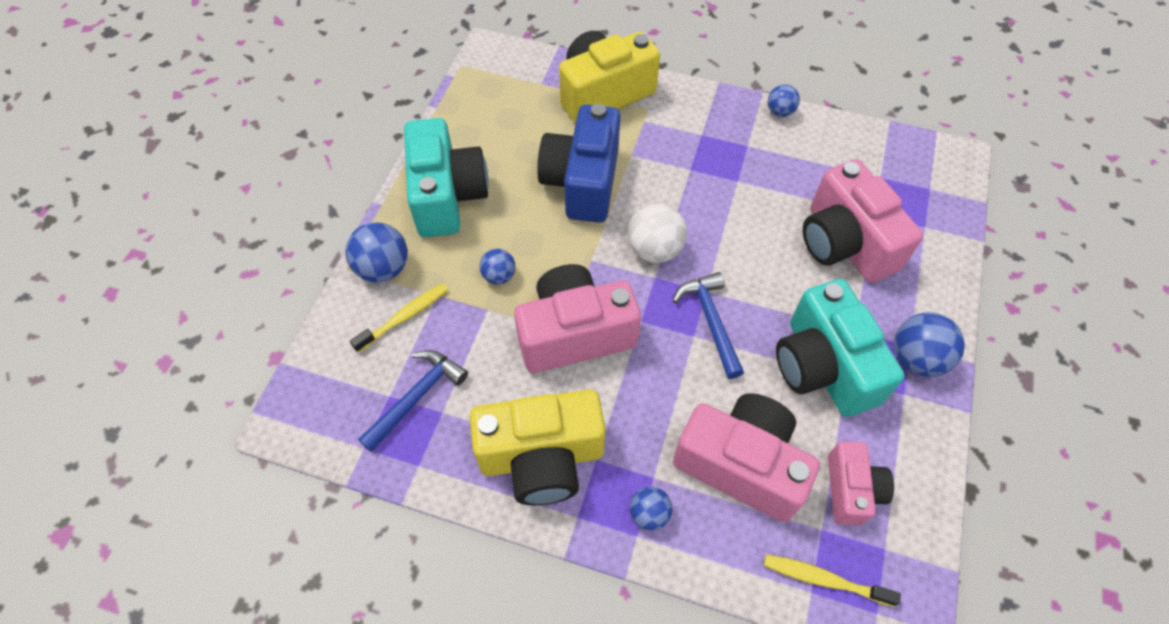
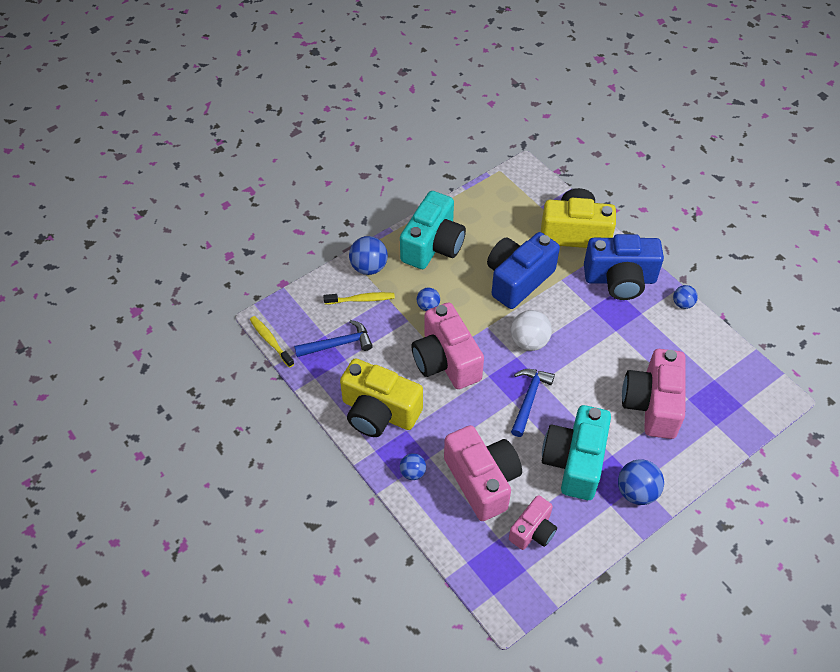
camera: 35 degrees right, 5 degrees down
pink camera [514,264,641,373] -> pink camera turned 135 degrees counterclockwise [412,302,484,389]
yellow toothbrush [764,554,901,607] -> yellow toothbrush moved to [250,316,294,368]
none -> blue camera [584,234,664,300]

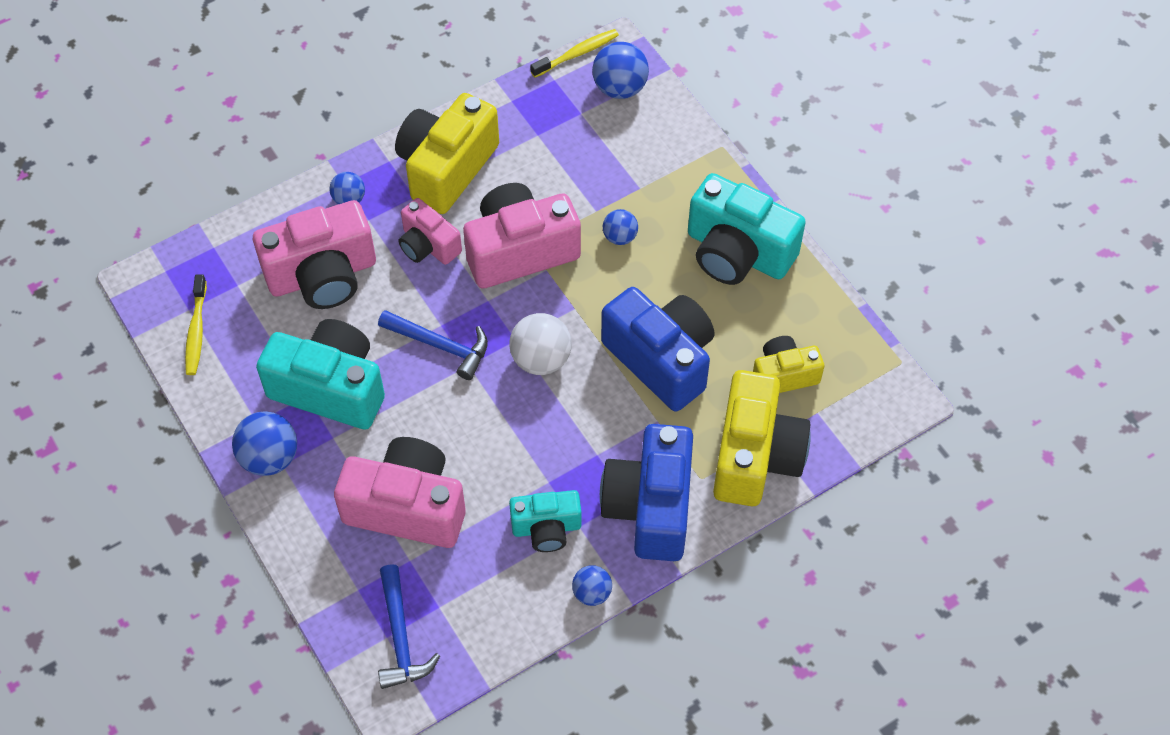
camera: 95 degrees right, 5 degrees up
blue hammer [294,320,373,357] -> blue hammer moved to [378,564,440,689]
yellow toothbrush [323,292,395,304] -> yellow toothbrush moved to [185,274,207,375]
blue ball [349,236,388,275] -> blue ball moved to [592,42,649,99]
pink camera [509,495,557,550] -> pink camera moved to [398,198,462,265]
none -> turquoise camera [509,490,582,552]
none -> yellow camera [753,336,824,393]

